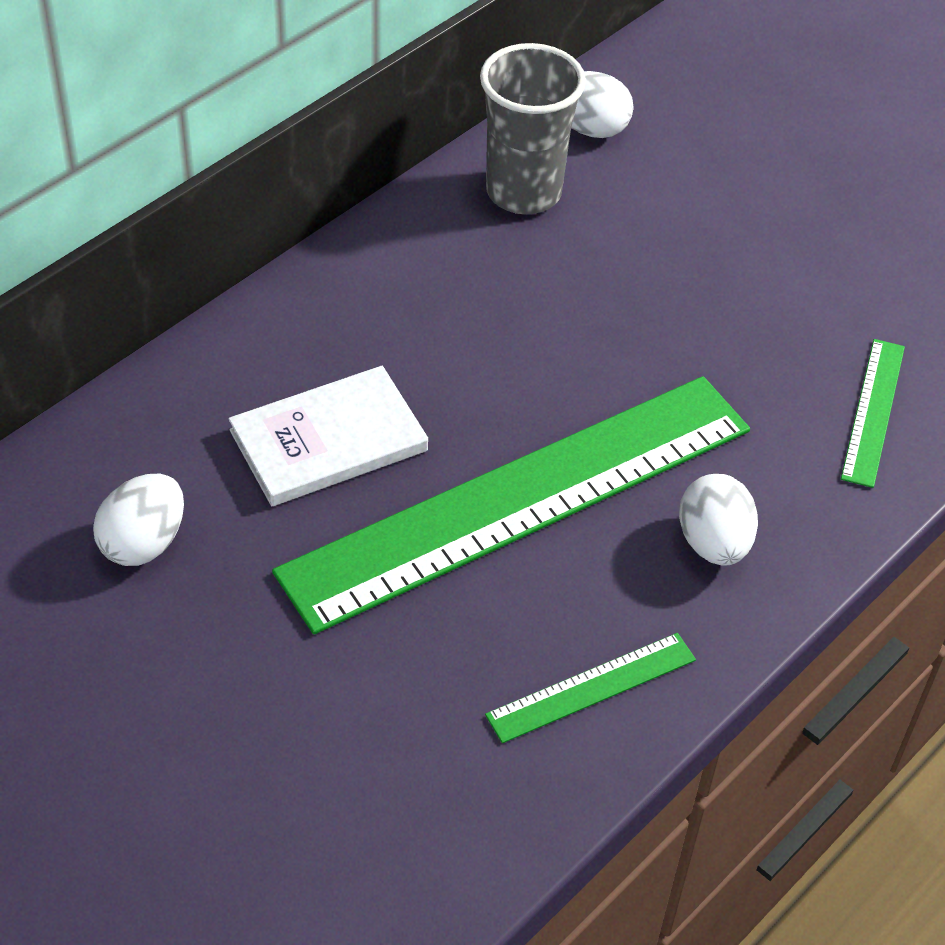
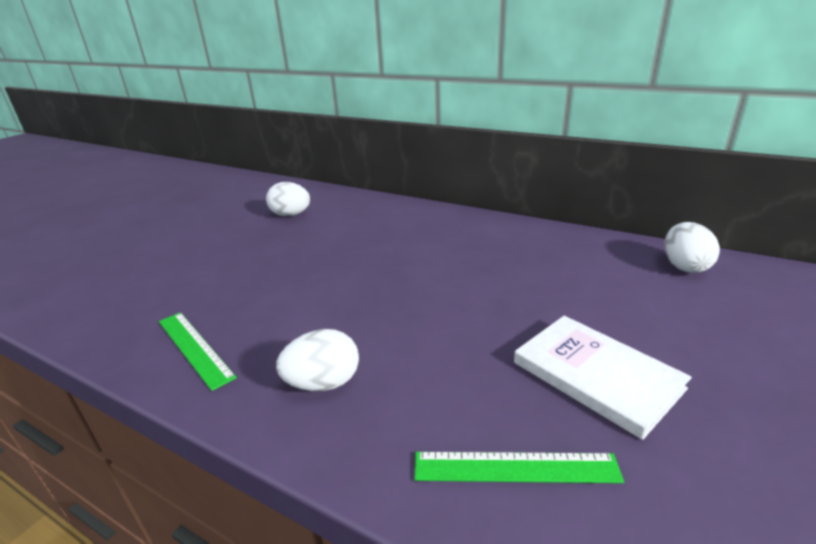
camera: 80 degrees right, 20 degrees down
white book [229,366,428,506] -> white book moved to [514,316,692,440]
green ruler [272,376,750,634] -> none
grey cup [480,43,586,215] -> none

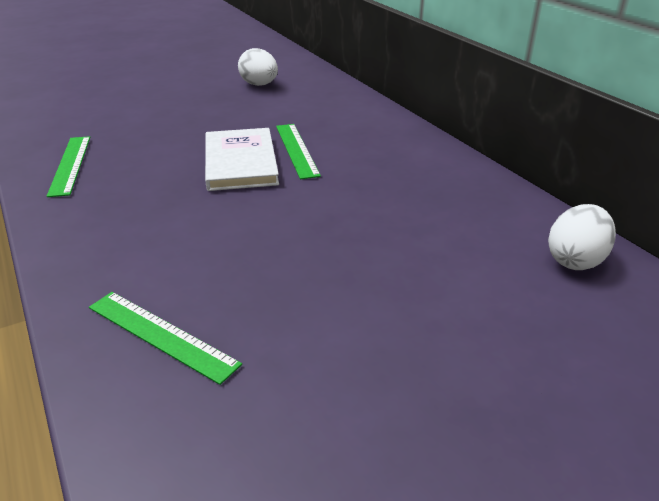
camera: 30 degrees right, 5 degrees up
white egg [276,329,359,391] -> none
white book [514,316,692,440] -> white book moved to [205,128,279,191]
none -> green ruler [276,124,321,179]

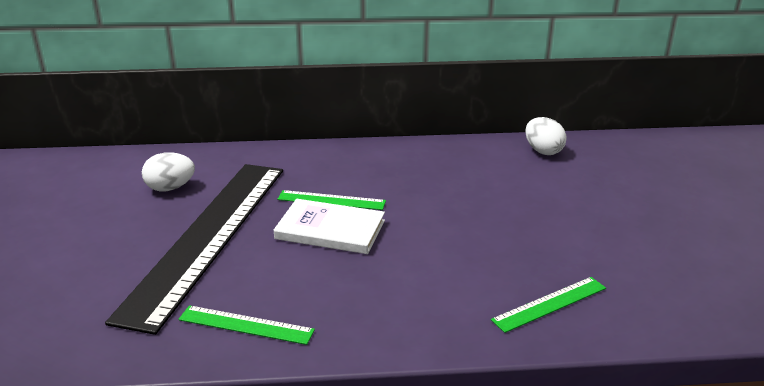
camera: 65 degrees left, 5 degrees down
none -> black ruler [105,164,283,335]

